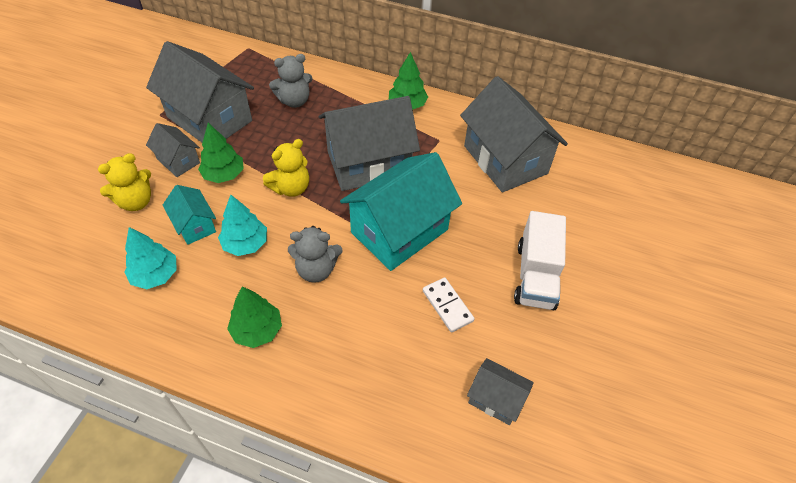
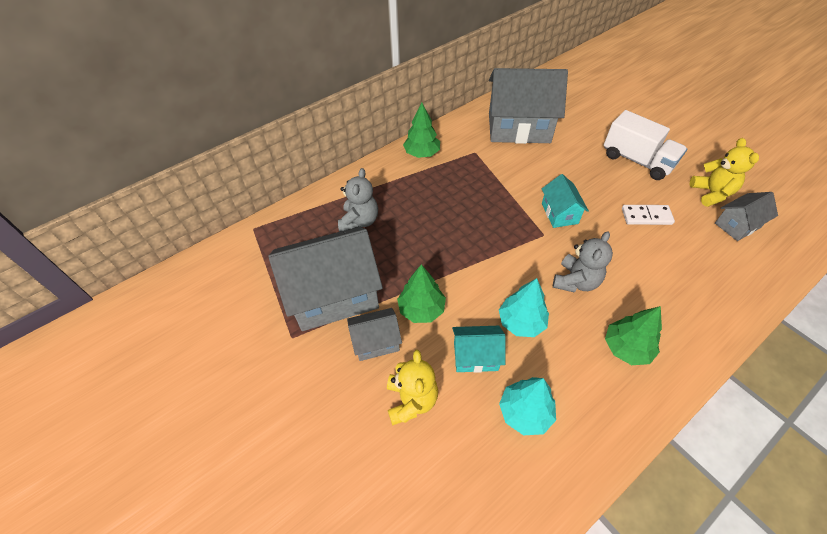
camera: 55 degrees left, 0 degrees up
yellow teddy bear [263,139,309,197] -> yellow teddy bear moved to [690,138,759,207]
grey house [319,96,420,191] -> none
turquoise house [340,152,462,271] -> turquoise house [542,174,589,228], size x0.49

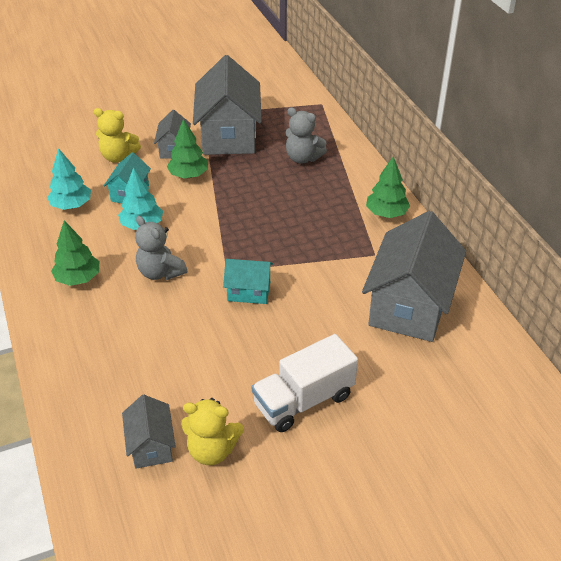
camera: 105 degrees right, 10 degrees down
white domino [622,205,675,225] -> none

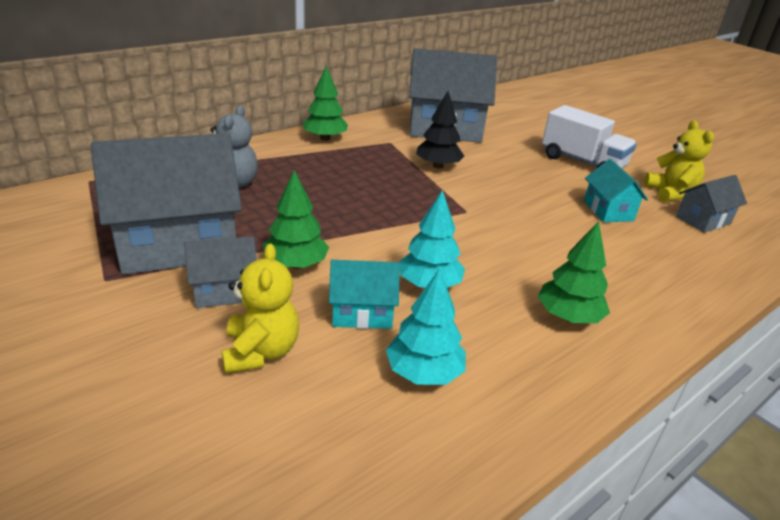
camera: 110 degrees left, 10 degrees down
grey teddy bear [135,216,187,280] -> none
turquoise house [223,259,273,304] -> turquoise house moved to [584,159,648,222]
none -> black tree [416,91,464,169]

